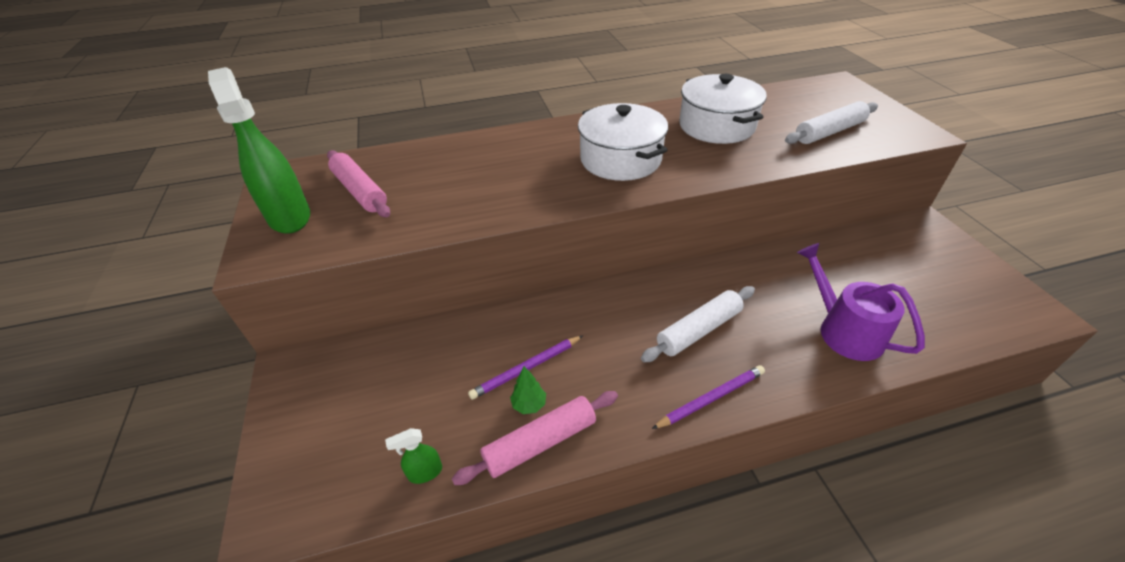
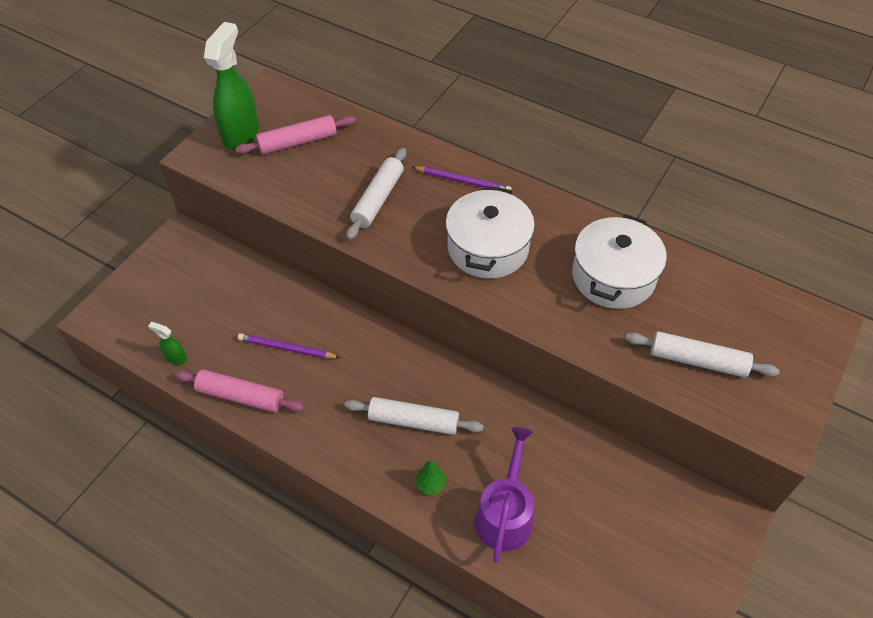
camera: 45 degrees right, 10 degrees up
pink rolling pin [327,150,390,217] -> pink rolling pin turned 60 degrees clockwise [235,115,356,155]
green tree [510,366,546,414] -> green tree moved to [415,460,446,494]
purple pencil [652,365,765,429] -> purple pencil moved to [412,167,512,190]
none -> white rolling pin [346,148,406,240]

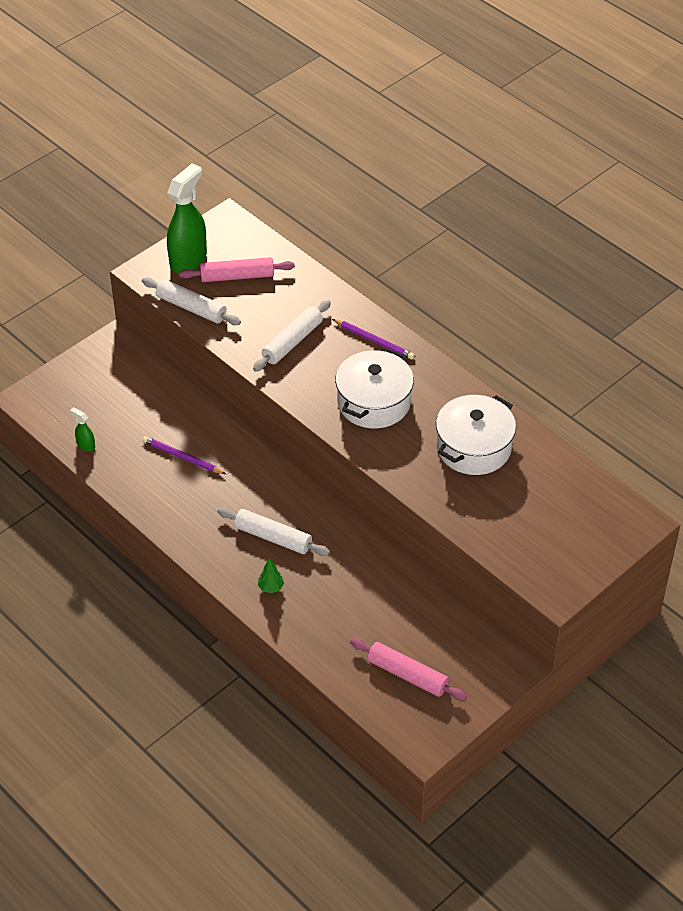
camera: 15 degrees right, 5 degrees down
pink rolling pin [175,369,304,413] -> pink rolling pin moved to [350,638,467,700]
purple watering can [475,427,534,563] -> none
white rolling pin [625,331,780,378] -> white rolling pin moved to [142,278,241,325]

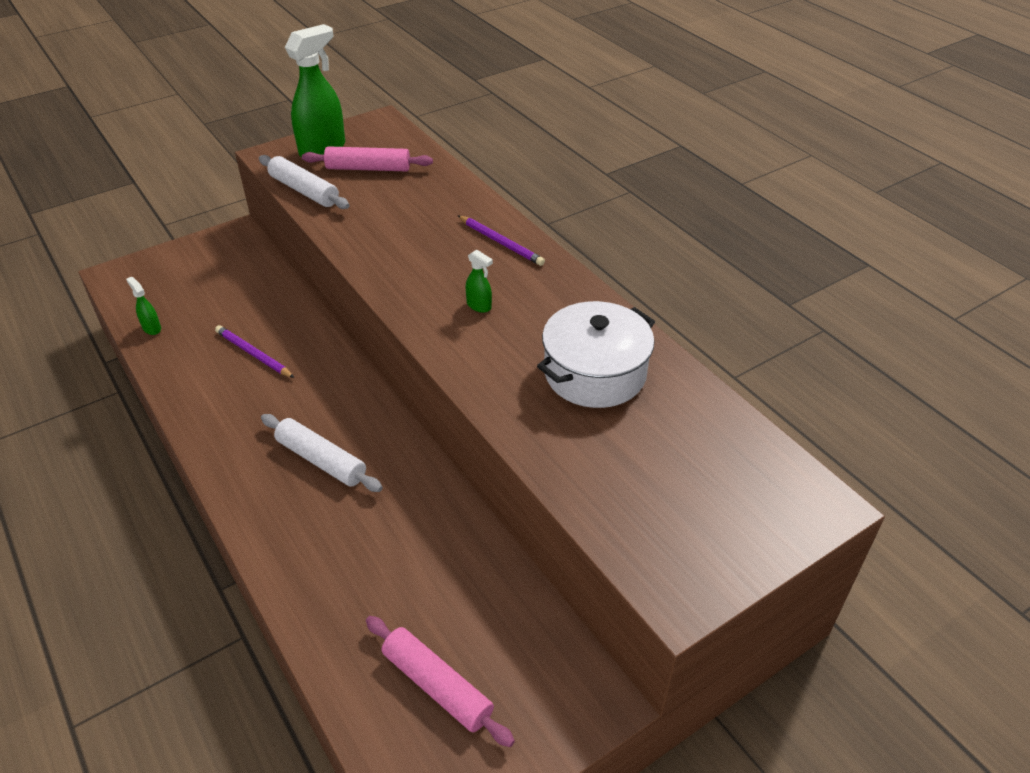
camera: 10 degrees right, 5 degrees down
white rolling pin [253,300,331,371] -> none
green tree [258,558,284,593] -> none
white pot [335,349,414,428] -> green spray bottle [466,250,493,313]

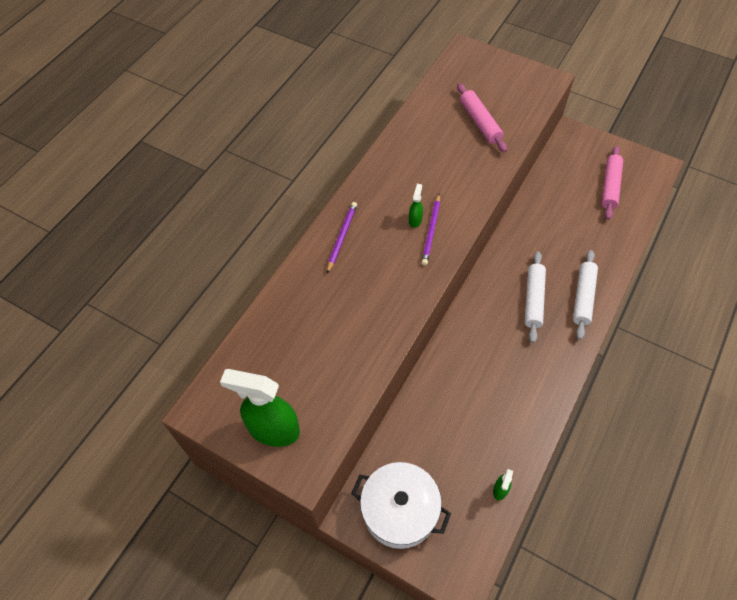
camera: 115 degrees left, 15 degrees up
purple pencil [215,325,295,378] -> purple pencil moved to [421,194,440,266]
white rolling pin [259,155,350,209] -> white rolling pin moved to [573,250,598,340]
pink rolling pin [302,146,433,171] -> pink rolling pin moved to [457,83,507,152]
white pot [537,301,655,408] -> white pot moved to [351,462,451,549]

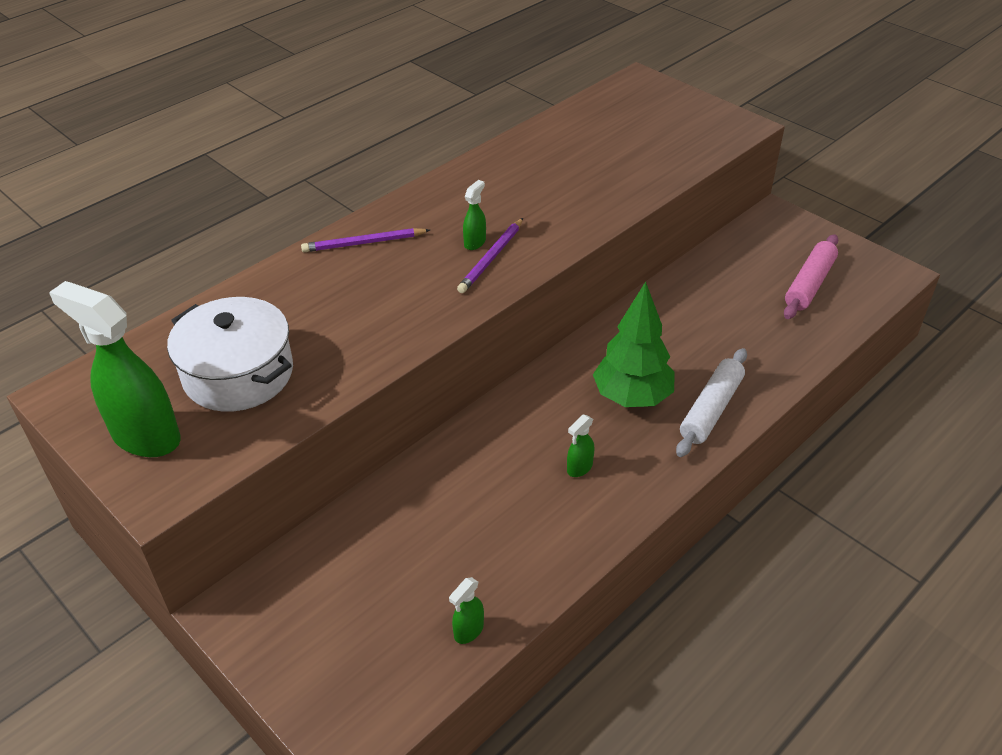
camera: 15 degrees right, 15 degrees down
purple pencil [327,202,357,273] -> purple pencil turned 135 degrees counterclockwise [301,228,430,252]
white pot [351,462,451,549] -> white pot moved to [167,297,293,412]
pink rolling pin [457,83,507,152] -> none
white rolling pin [525,251,546,343] -> green tree [593,282,675,407]
none -> green spray bottle [567,414,595,477]

